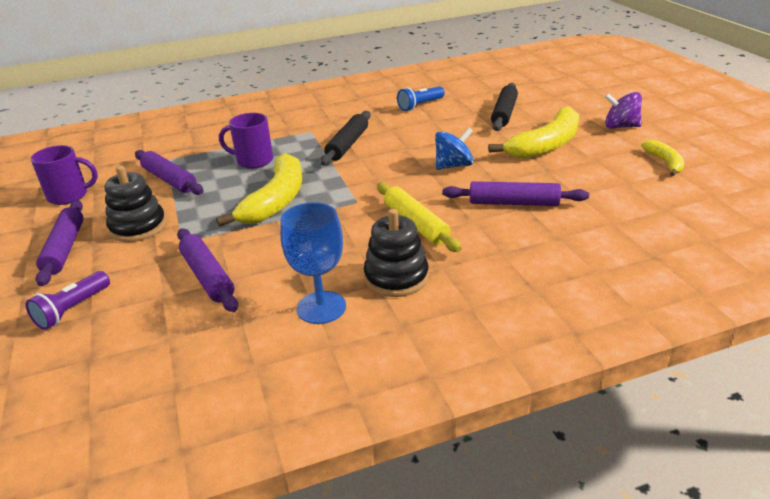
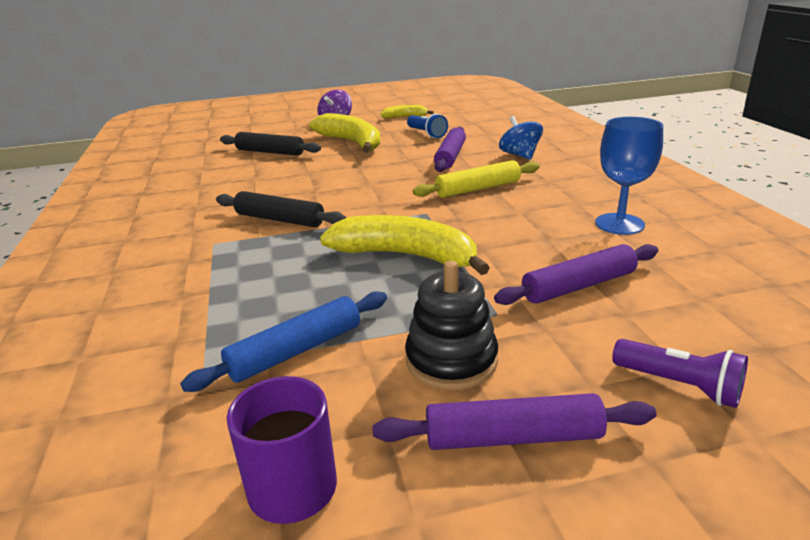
camera: 85 degrees left, 5 degrees down
purple rolling pin [135,150,204,195] -> blue rolling pin [180,291,387,392]
purple mug [219,113,273,169] -> none
black stacking toy [364,209,429,297] -> none
blue flashlight [397,86,445,111] -> blue flashlight moved to [407,114,448,138]
blue spinning top [435,128,473,170] -> blue spinning top moved to [499,116,543,160]

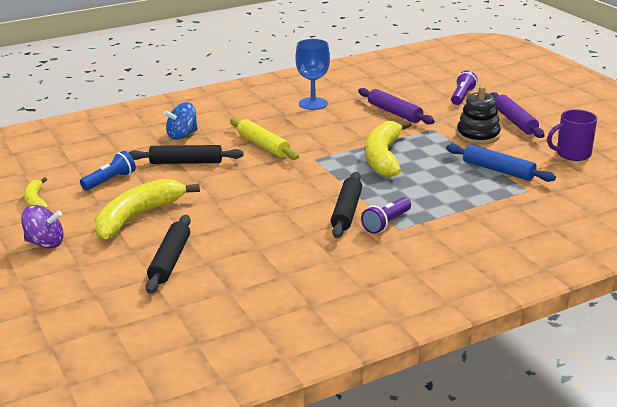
camera: 105 degrees left, 0 degrees up
purple rolling pin [434,127,466,172] -> black rolling pin [129,145,244,164]
none -> purple flashlight [361,197,411,234]

